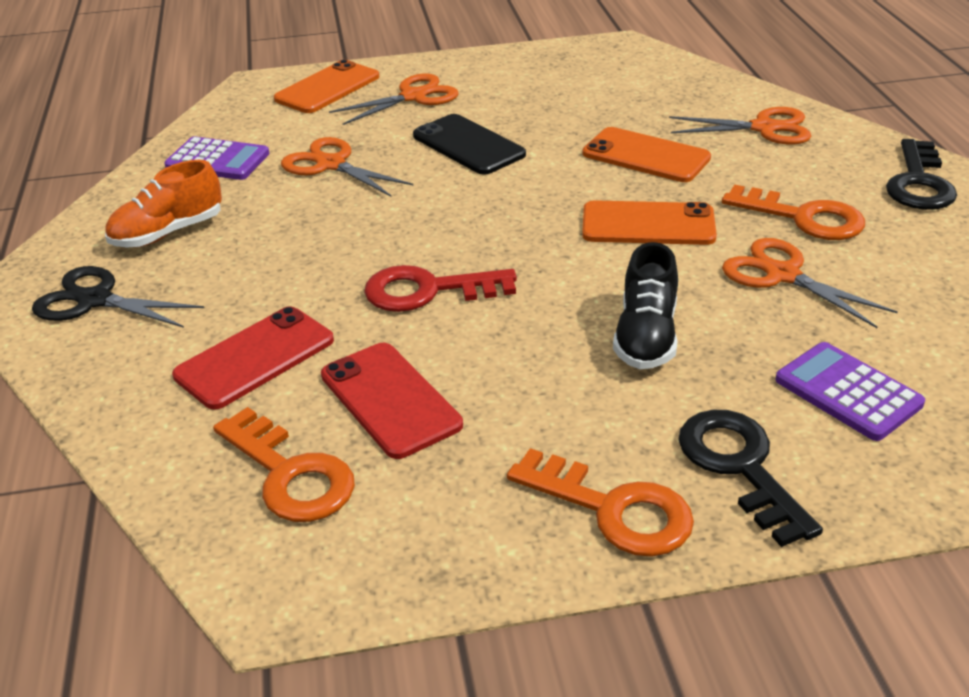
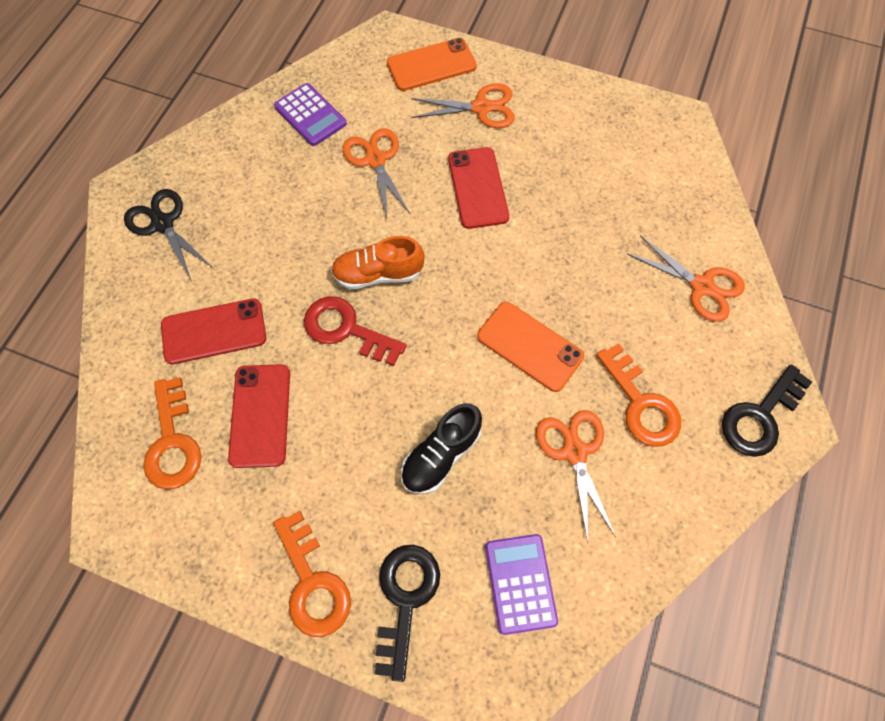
camera: 30 degrees right, 30 degrees up
orange shoe [105,160,222,247] -> orange shoe moved to [331,236,425,290]
black phone [413,114,526,175] -> red phone [448,147,509,229]
orange phone [582,127,711,182] -> none

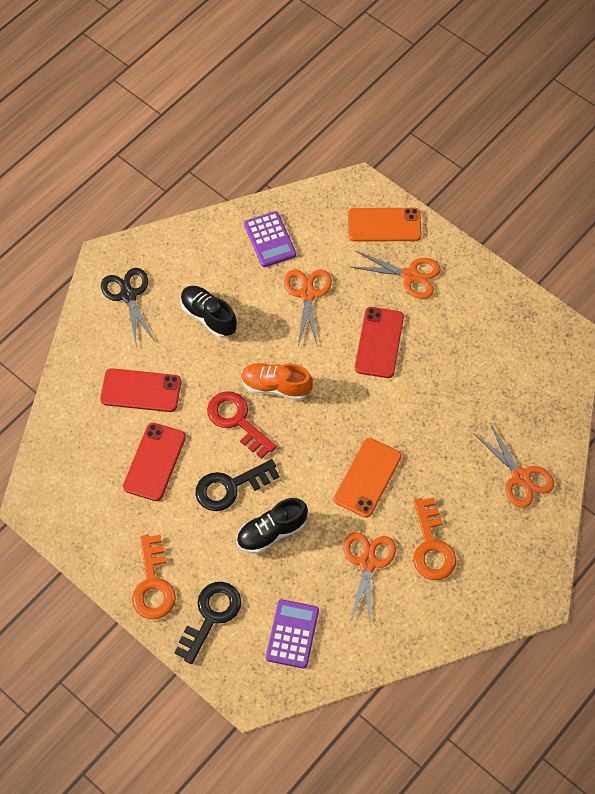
camera: 20 degrees right, 5 degrees down
orange key [143,377,201,490] -> none
orange phone [477,302,584,392] -> orange phone turned 60 degrees clockwise [334,438,401,518]
black key [722,364,812,457] -> black key moved to [195,459,280,511]
none -> black shoe [180,286,237,338]

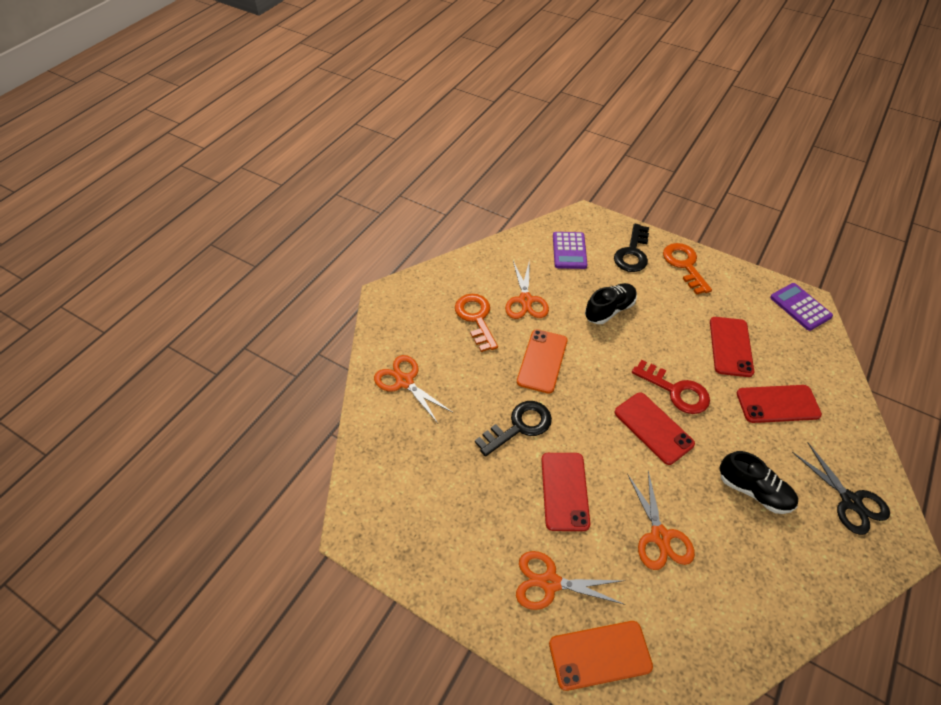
camera: 170 degrees right, 10 degrees down
black key [195,459,280,511] -> black key moved to [475,401,552,457]
orange shoe [241,363,313,400] -> red phone [615,392,695,465]
purple calculator [244,211,296,267] -> purple calculator moved to [770,283,833,331]

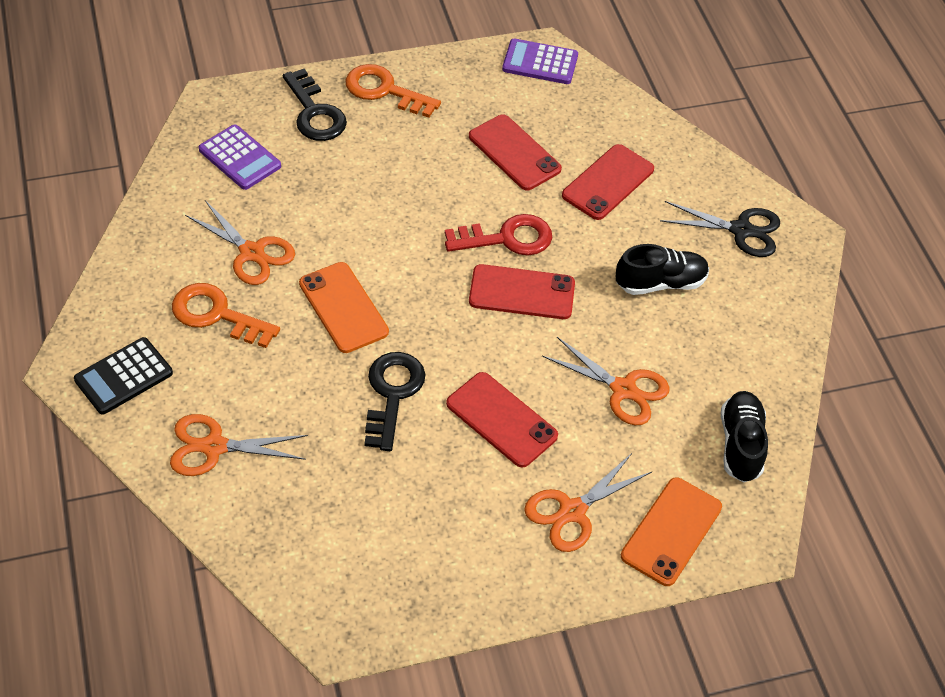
camera: 50 degrees left, 0 degrees up
black shoe [585,283,637,324] -> black shoe moved to [721,391,768,482]
none -> black calculator [74,337,173,414]

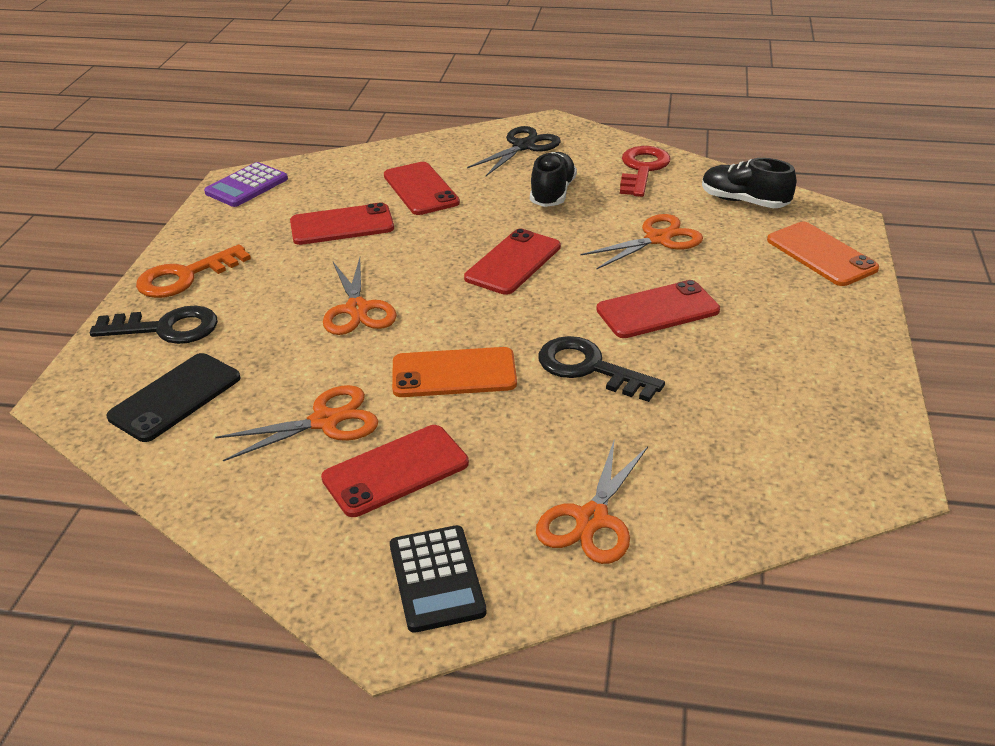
camera: 60 degrees left, 15 degrees down
orange key [172,283,280,348] -> red phone [321,425,469,517]
purple calculator [199,125,281,190] -> black phone [106,353,241,442]
red key [445,214,552,255] -> red key moved to [620,146,671,197]
orange scissors [524,453,652,552] -> orange scissors moved to [323,258,397,335]

